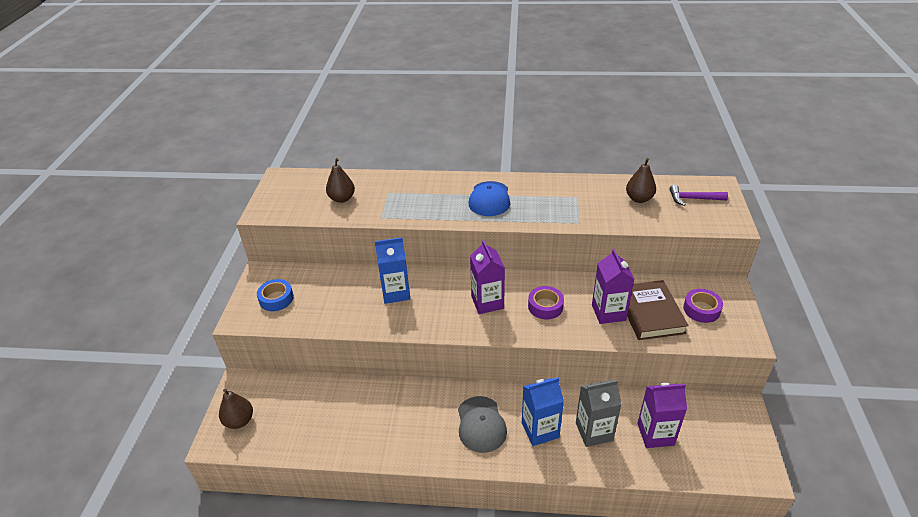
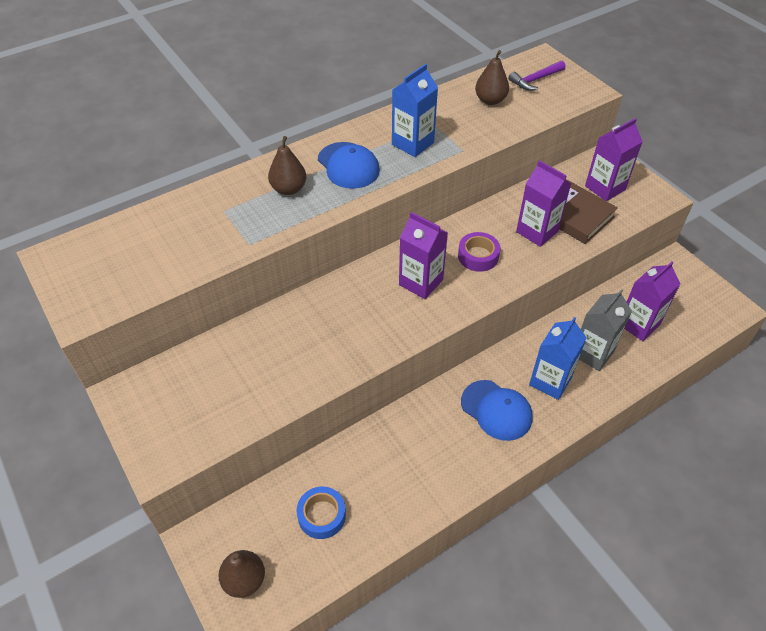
camera: 40 degrees left, 10 degrees up
blue tape [257,279,294,311] -> blue tape moved to [297,487,346,539]
brown pear [326,158,355,203] -> brown pear moved to [268,136,306,195]
blue carton [375,237,410,304] -> blue carton moved to [392,64,438,157]
grey cap [458,396,507,453] -> blue cap [461,380,533,441]
purple tape [683,289,723,323] -> purple carton [585,118,643,201]

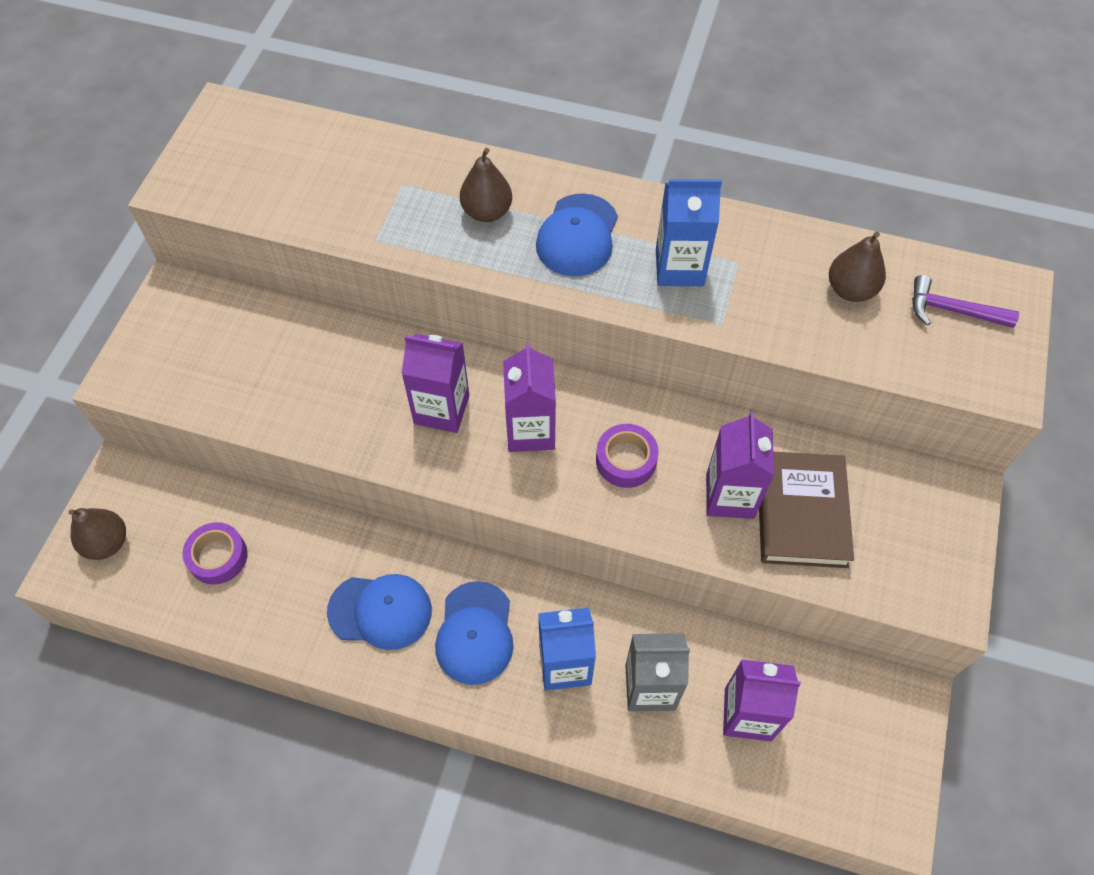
camera: 50 degrees right, 10 degrees up
blue tape [297,487,346,539] -> purple tape [182,522,248,585]
purple carton [585,118,643,201] -> purple carton moved to [402,334,469,433]
none -> blue cap [327,574,432,650]

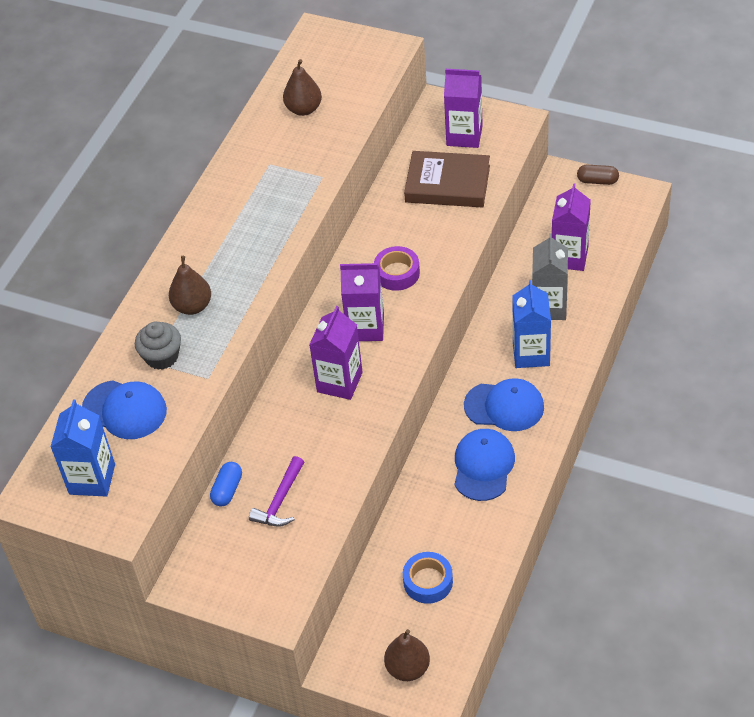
camera: 80 degrees left, 10 degrees down
purple tape [182,522,248,585] -> blue tape [403,552,453,604]
blue cap [536,193,618,276] -> blue cap moved to [82,380,167,439]
blue carton [656,179,722,286] -> blue carton moved to [51,399,115,497]
purple carton [706,412,774,519] -> purple carton moved to [444,69,483,148]
purple hammer [912,275,1019,328] -> purple hammer moved to [249,456,304,527]
none -> grey cupcake [135,322,181,370]
none -> blue capsule [210,462,242,507]
none -> brown capsule [577,165,619,185]

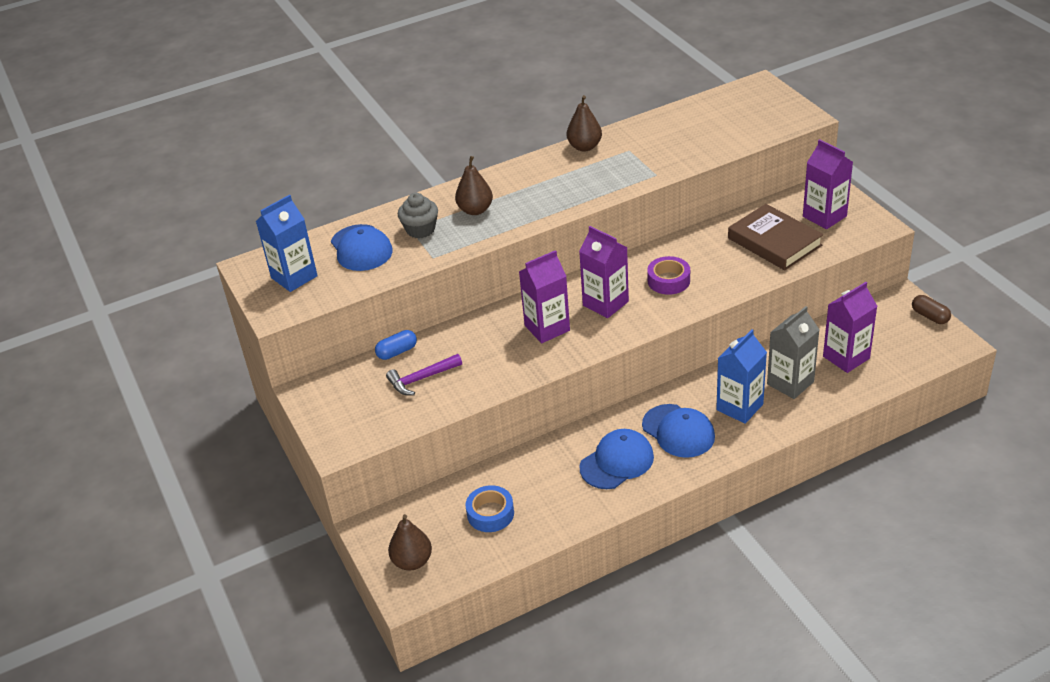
camera: 40 degrees right, 10 degrees down
brown pear [283,59,322,116] -> brown pear moved to [567,95,602,151]

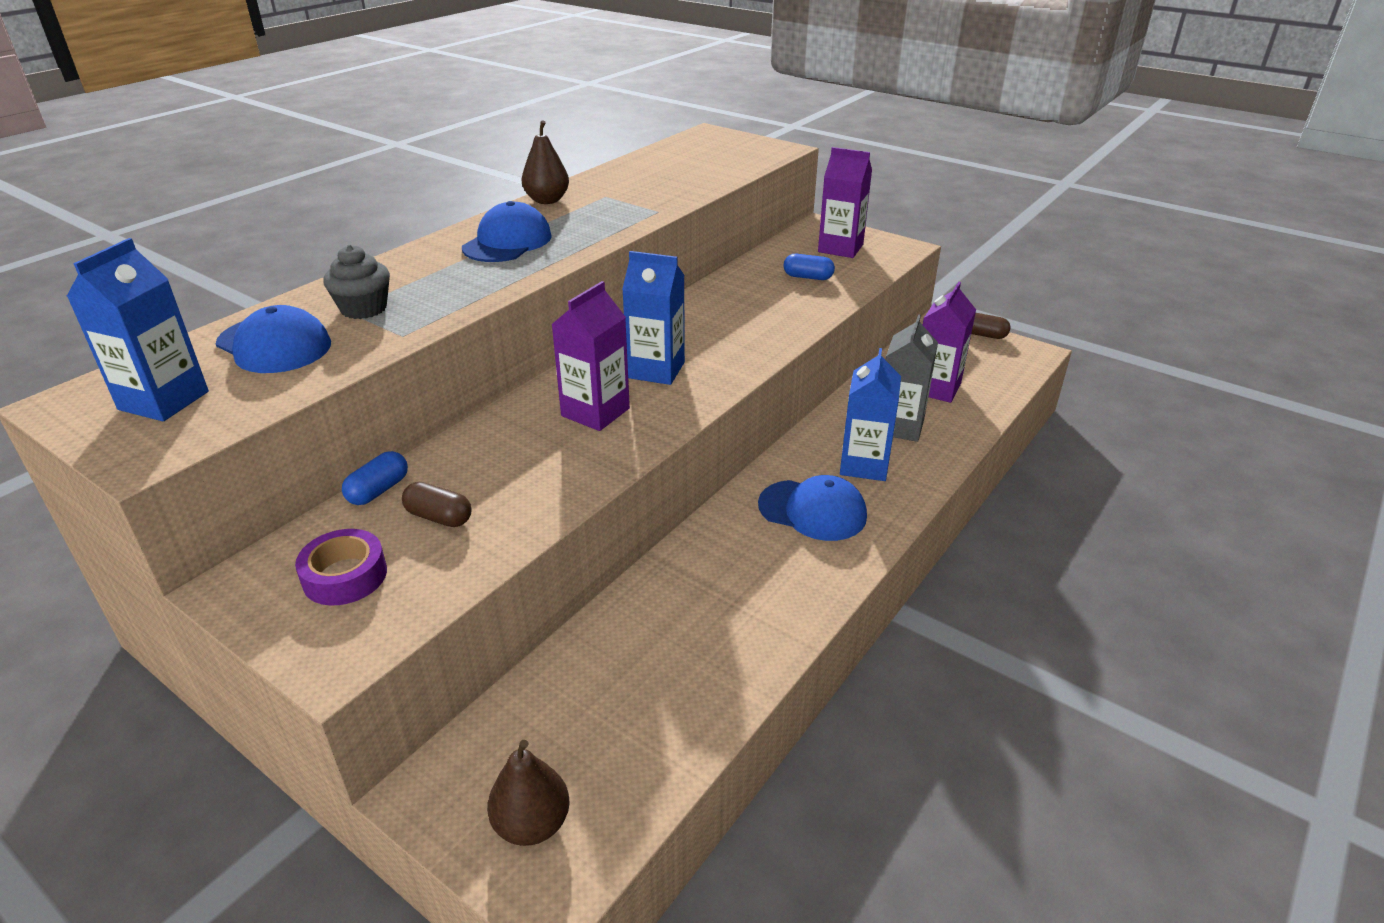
camera: 30 degrees left, 5 degrees down
purple hammer [386,354,462,395] -> brown capsule [402,482,472,527]
brown pear [455,156,493,215] -> none
blue tape [466,485,514,532] -> none
purple carton [579,226,629,318] -> blue carton [622,251,685,385]
blue cap [579,429,654,489] -> blue cap moved to [462,201,552,262]
purple tape [647,256,690,295] -> purple tape moved to [295,529,387,606]
brown book [728,204,823,270] -> blue capsule [784,254,835,280]

